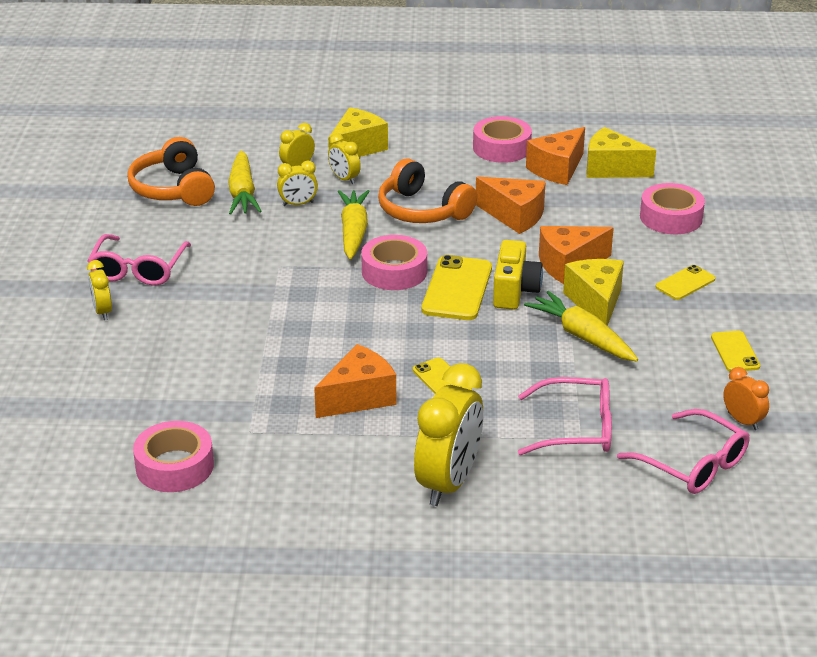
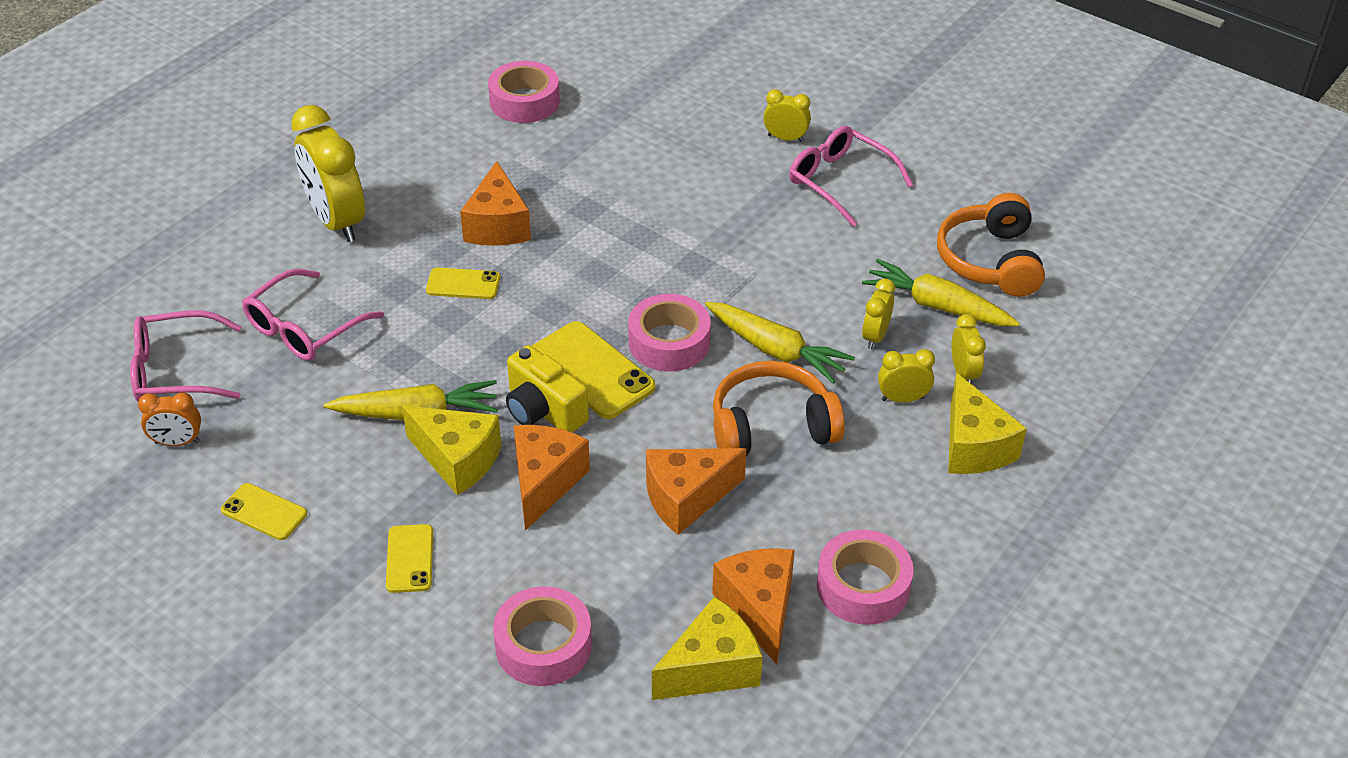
camera: 125 degrees right, 10 degrees up
orange headphones [127,137,215,206] -> orange headphones turned 105 degrees counterclockwise [937,193,1045,297]

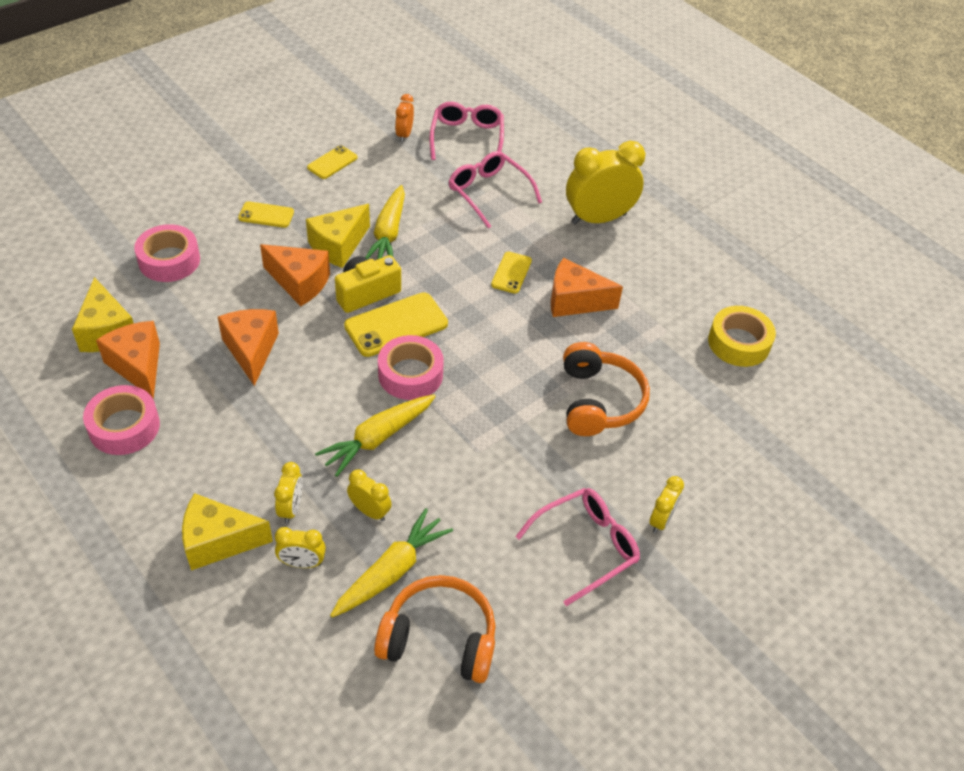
camera: 100 degrees right, 5 degrees up
pink tape [488,61,560,123] -> yellow tape [708,306,776,367]
orange cheese [712,548,795,664] -> orange cheese turned 120 degrees counterclockwise [96,321,160,399]
orange headphones [713,361,845,456] -> orange headphones moved to [563,342,650,436]

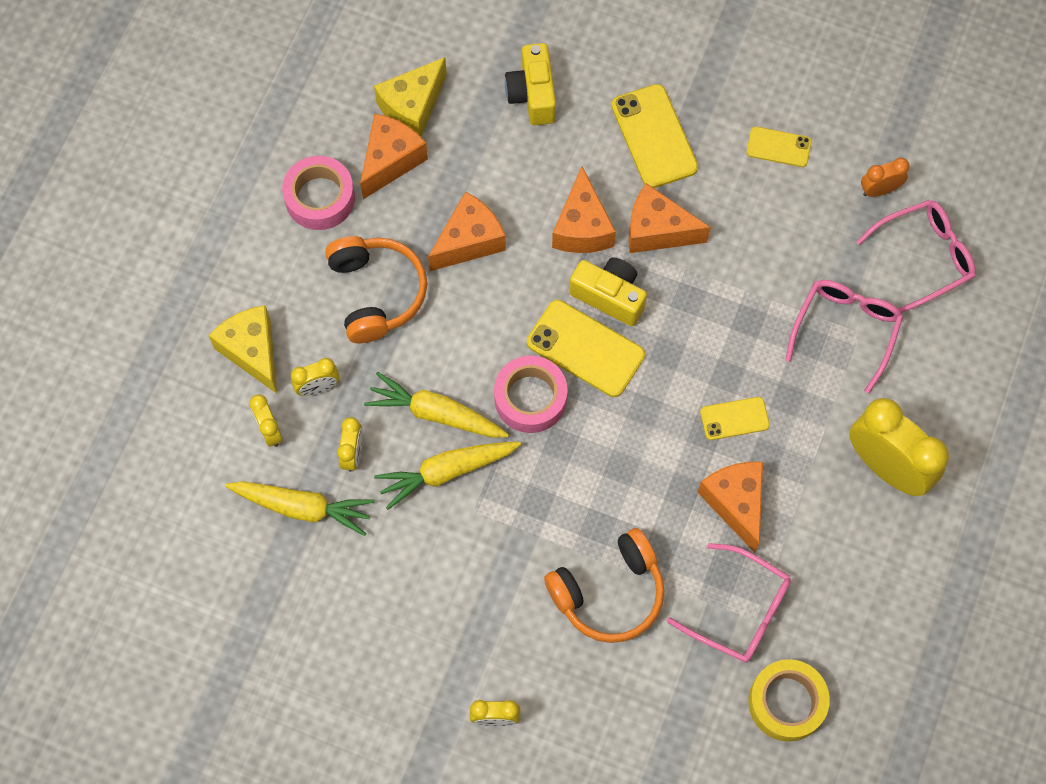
camera: 65 degrees right, 20 degrees up
pink tape [134,224,200,282] -> yellow camera [505,43,556,125]
yellow phone [238,201,294,228] -> yellow phone [611,84,698,188], size x1.72
yellow cheese [306,204,370,268] -> orange cheese [628,183,711,253]
yellow carrot [365,185,405,260] -> yellow carrot moved to [374,442,521,510]
orange headphones [374,575,496,683] -> orange headphones moved to [325,236,427,343]
pink glasses [516,488,640,606] -> pink glasses moved to [667,543,791,663]

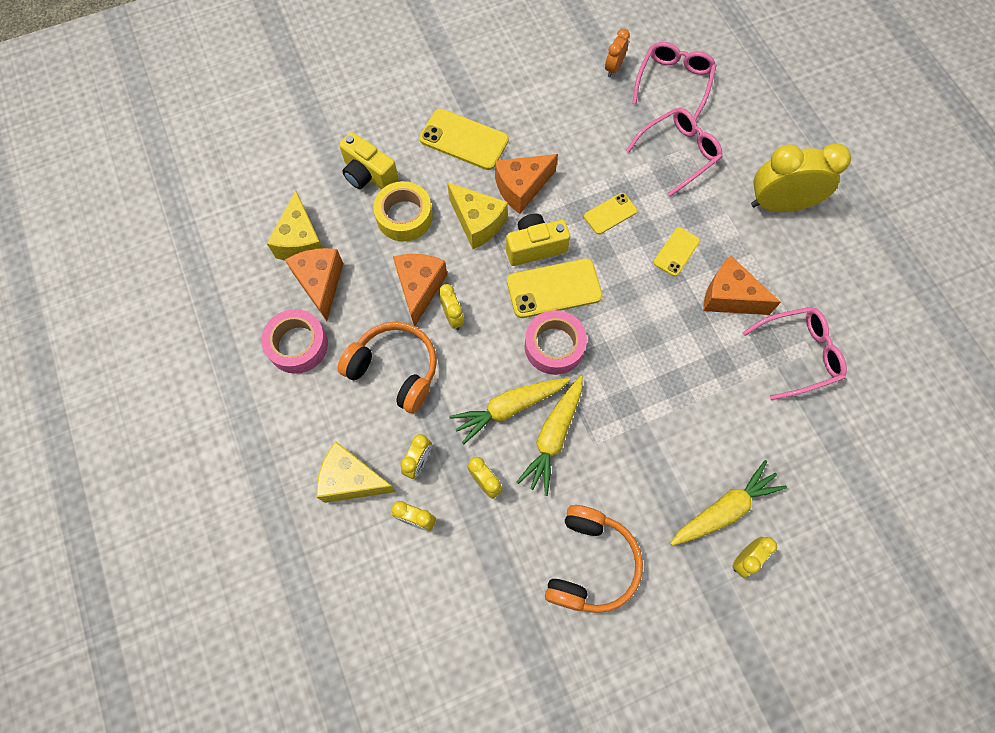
camera: 45 degrees left, 0 degrees up
yellow carrot [225,481,375,536] -> yellow carrot moved to [670,460,787,546]
orange headphones [544,528,664,643] -> orange headphones moved to [545,505,643,613]
orange cheese [552,166,616,253] -> yellow cheese [447,182,508,249]
yellow phone [746,127,812,167] -> yellow phone moved to [584,193,637,234]
yellow tape [748,659,830,742] -> yellow tape moved to [373,181,433,242]
pink glasses [785,280,903,394] -> pink glasses turned 75 degrees clockwise [626,108,723,197]
none -> yellow clock [439,284,464,330]

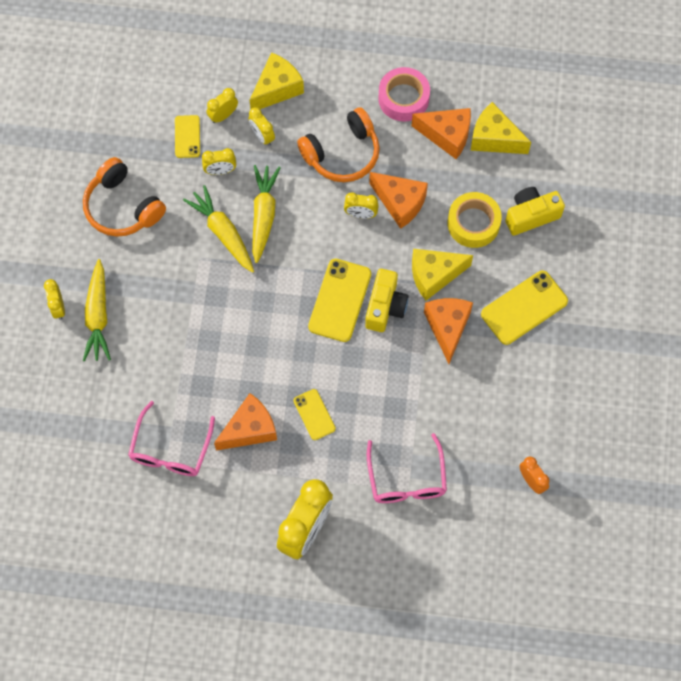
camera: 120 degrees right, 0 degrees up
pink tape [525,310,587,375] -> none
yellow phone [584,193,637,234] -> yellow phone moved to [175,115,200,158]
pink glasses [632,42,717,120] -> none

